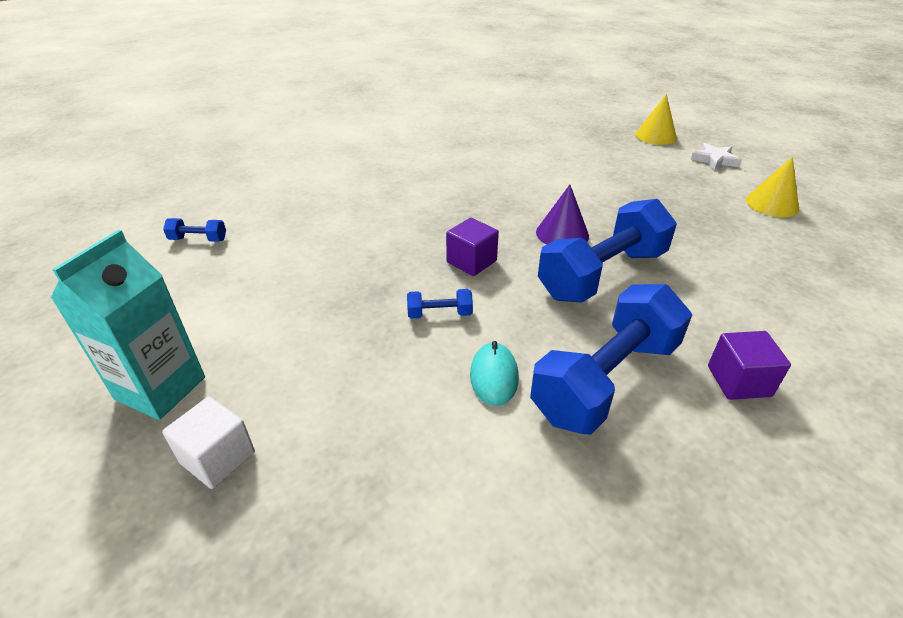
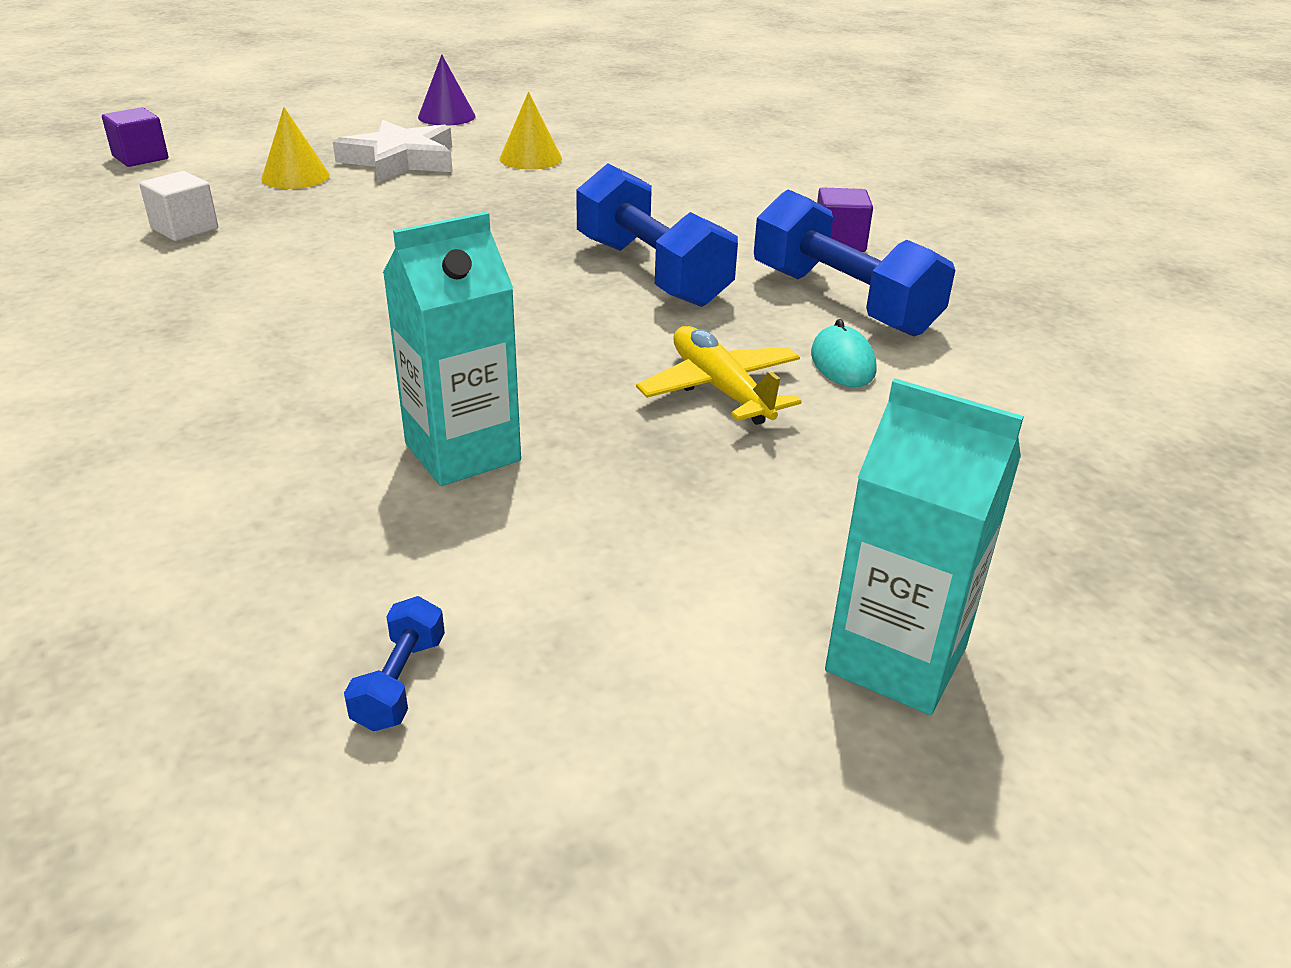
camera: 85 degrees left, 5 degrees down
white cube [162,397,255,489] -> white cube moved to [139,171,218,241]
blue dumbbell [407,289,473,319] -> yellow plane [636,326,802,425]
purple cube [446,218,499,276] -> purple cube moved to [102,107,169,167]
turquoise mouse [470,341,519,406] -> turquoise mouse turned 75 degrees clockwise [811,319,876,387]
purple cone [536,185,589,245] -> purple cone moved to [418,55,476,126]
white star [691,143,742,170] -> white star [333,120,453,182], size x1.81
none -> turquoise carton [383,212,521,486]

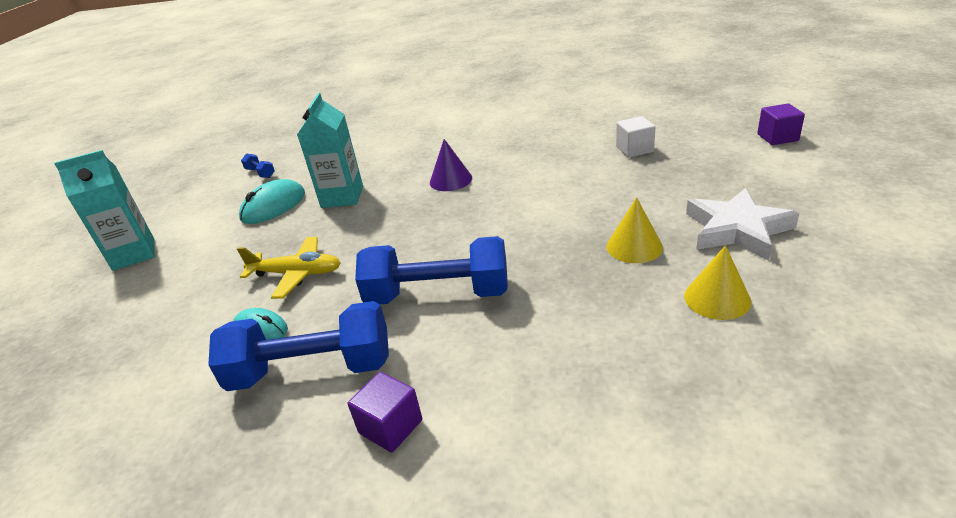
camera: 130 degrees right, 0 degrees up
yellow cone [261,107,330,189] -> yellow cone moved to [607,197,663,263]
purple cone [418,55,476,126] -> purple cone moved to [430,139,472,191]
none -> turquoise mouse [239,179,305,224]

